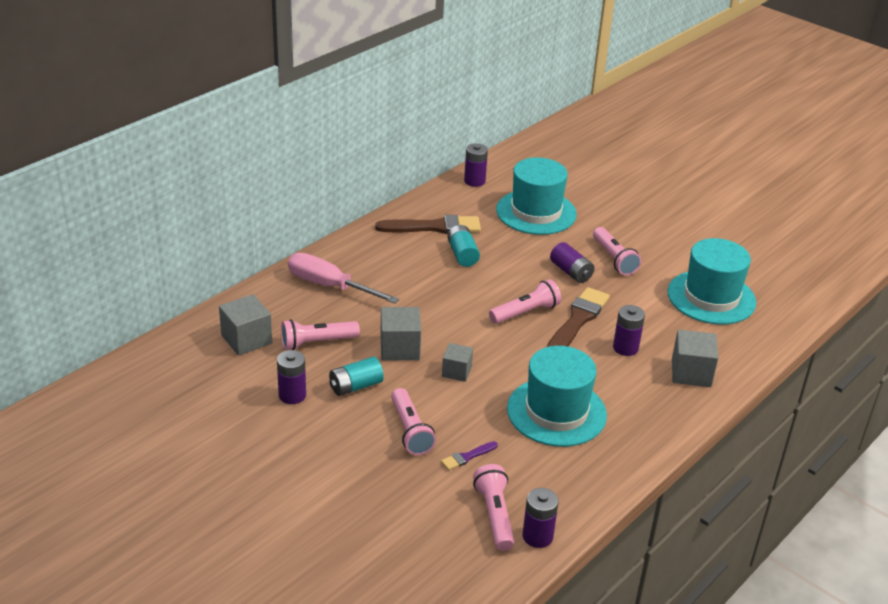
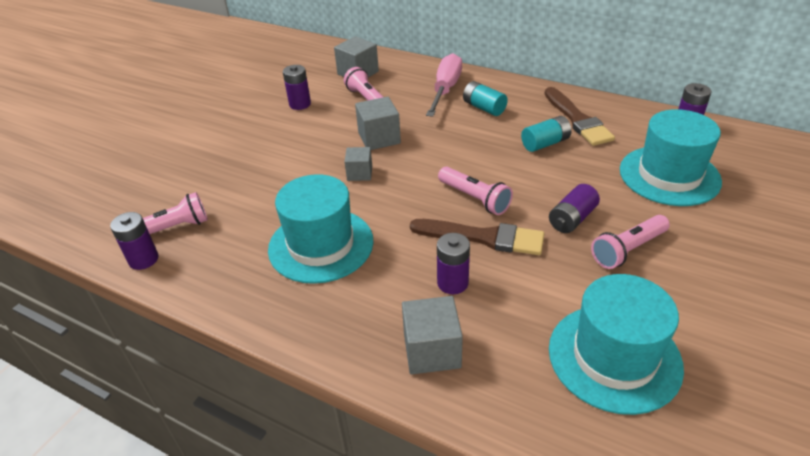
camera: 80 degrees right, 5 degrees up
turquoise battery [329,357,384,396] -> turquoise battery moved to [463,81,508,116]
pink flashlight [391,388,436,455] -> none
purple brush [441,441,498,470] -> none

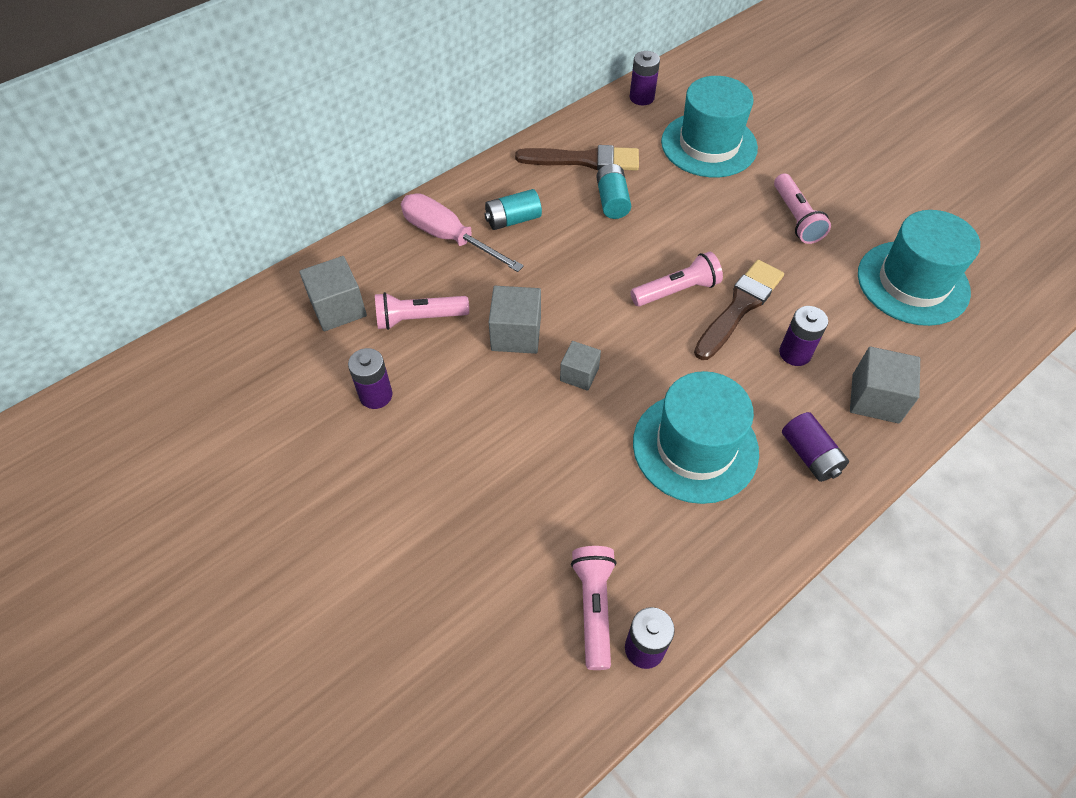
camera: 70 degrees left, 15 degrees up
purple battery [549,184,600,233] -> purple battery moved to [782,412,849,482]

